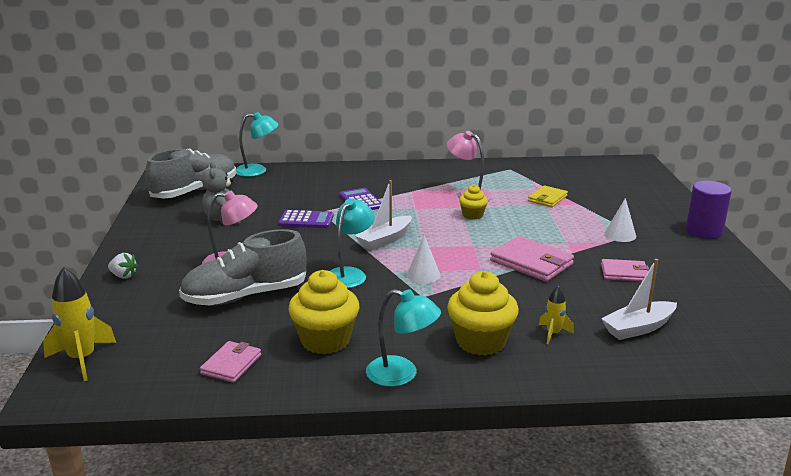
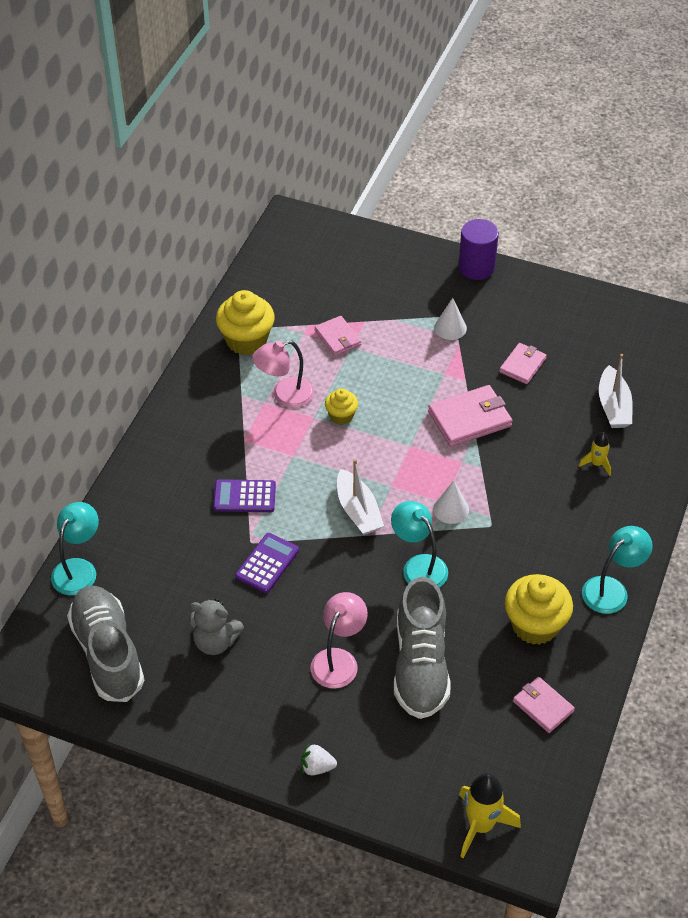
camera: 65 degrees left, 25 degrees up
white strawberry [108,253,139,279] -> white strawberry turned 135 degrees counterclockwise [301,743,337,775]
yellow cupcake [447,271,519,356] -> yellow cupcake moved to [216,290,275,355]
yellow wallet [528,186,568,207] -> pink wallet [315,316,361,356]

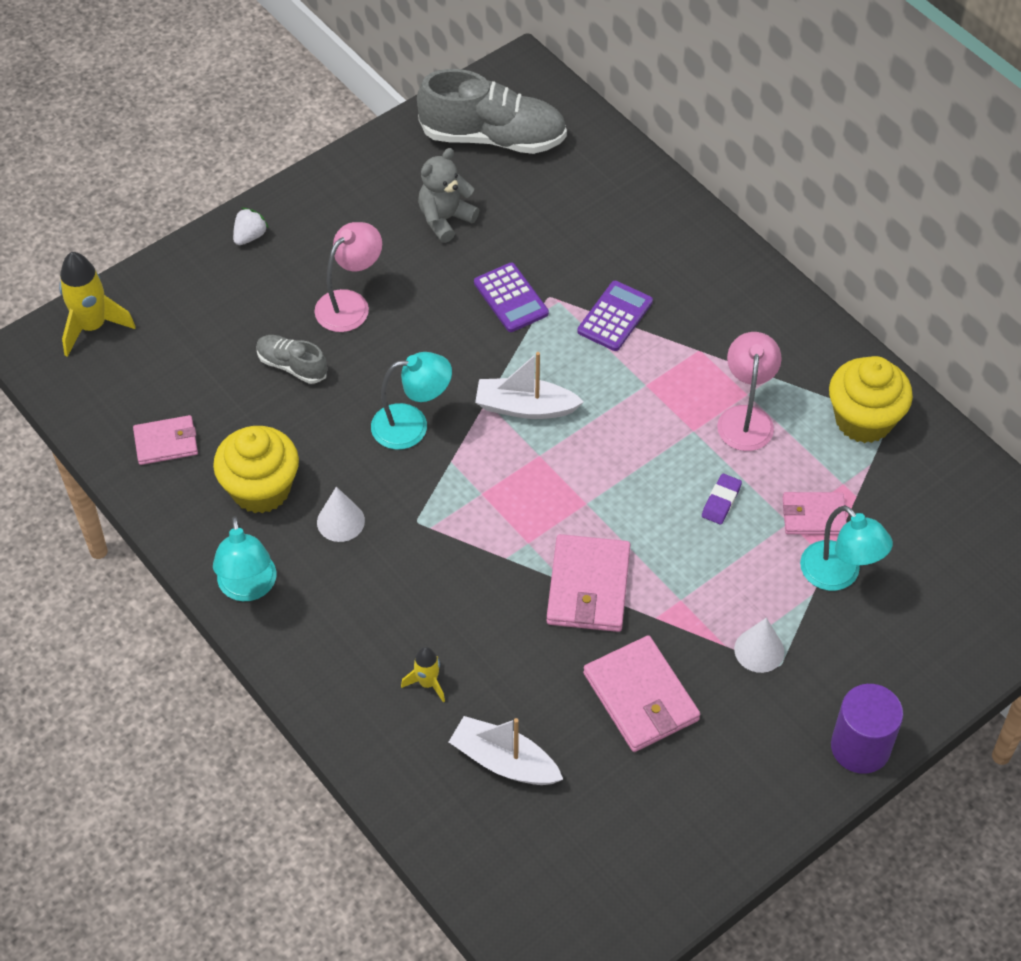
camera: 120 degrees right, 5 degrees up
turquoise lamp [51,502,99,595] -> turquoise lamp moved to [800,505,893,591]
pink lamp [310,592,368,689] -> pink lamp turned 105 degrees counterclockwise [314,222,382,332]
yellow cupcake [325,388,358,425] -> none
grey shoe [394,577,451,719] -> grey shoe [256,335,327,384], size x0.51
white cone [433,480,469,524] -> white cone moved to [317,487,365,542]
pink wallet [499,343,547,384] -> pink wallet [583,635,700,752], size x1.60
none -> purple eraser [702,474,742,524]

